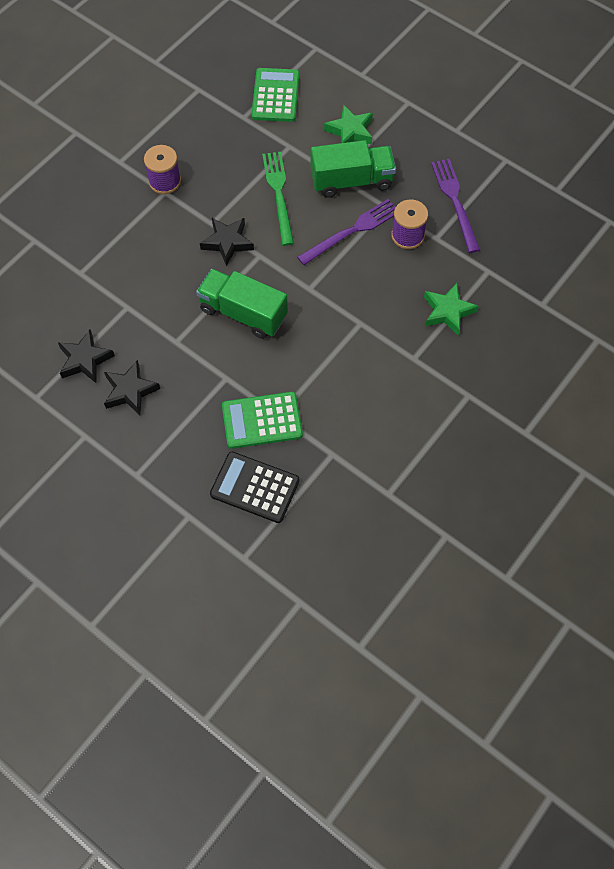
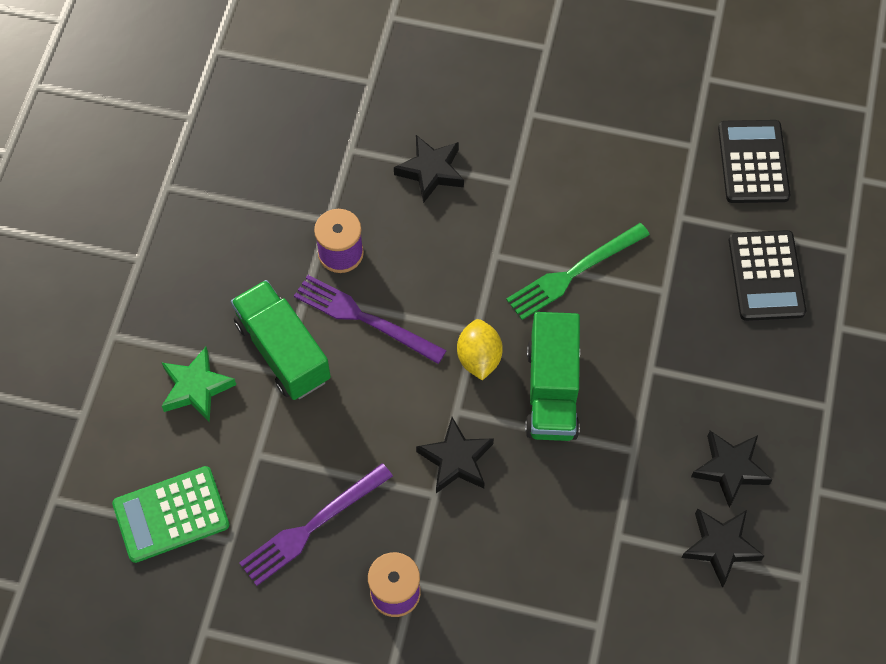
camera: 115 degrees left, 0 degrees up
green calculator [222,392,303,449] -> none
green fork [262,152,294,246] -> green fork moved to [506,223,650,320]
green star [424,283,479,335] -> black star [394,135,464,203]
purple fork [431,159,480,253] -> purple fork moved to [239,463,393,586]
none -> yellow lemon [457,319,503,380]
none -> black calculator [718,120,791,203]

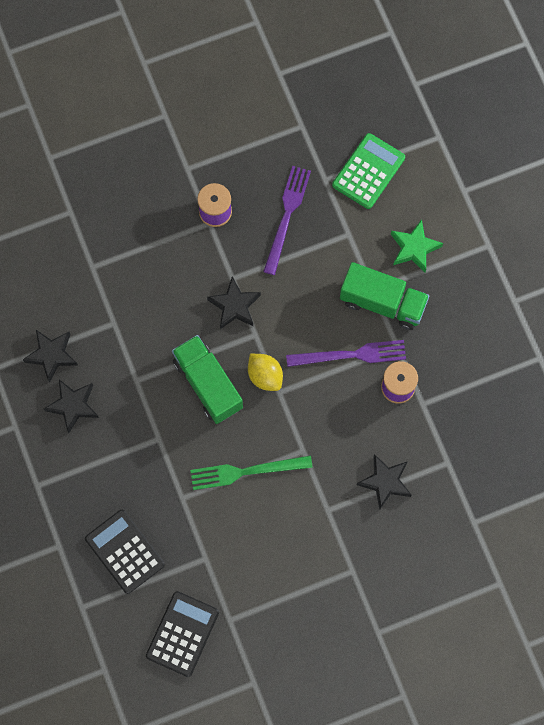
camera: 145 degrees right, 10 degrees up
green fork [506,223,650,320] -> green fork turned 120 degrees counterclockwise [190,456,313,490]
black calculator [718,120,791,203] -> black calculator turned 120 degrees counterclockwise [146,591,219,677]

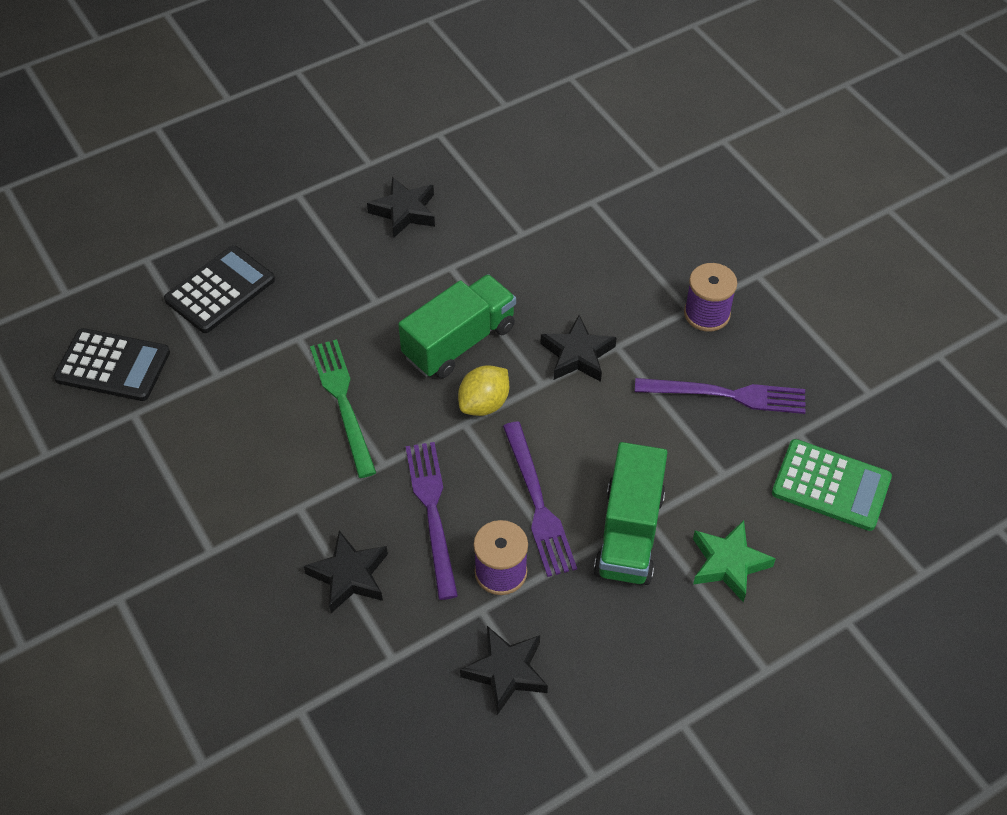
camera: 80 degrees right, 20 degrees down
black star [23,330,78,383] -> black star moved to [460,626,548,715]
none -> purple fork [406,442,458,600]

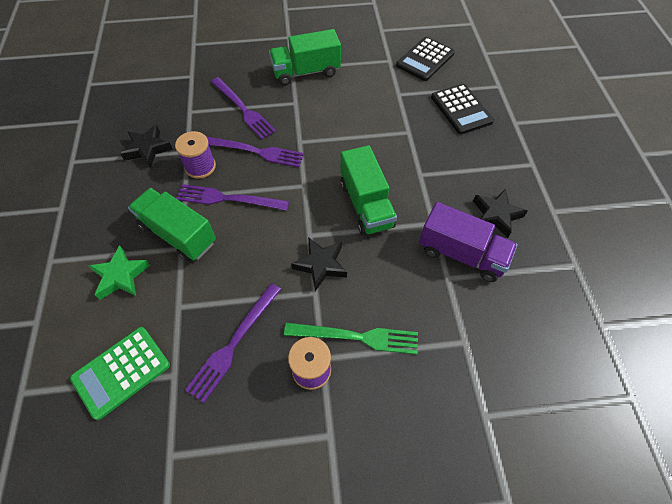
camera: 115 degrees right, 5 degrees up
black star [304,530,388,613] -> purple fork [211,77,276,139]
green fork [310,339,376,478] -> green fork moved to [284,323,418,354]
yellow lemon [458,366,509,416] -> none
none -> green truck [269,29,341,85]
none -> purple truck [419,202,518,282]

